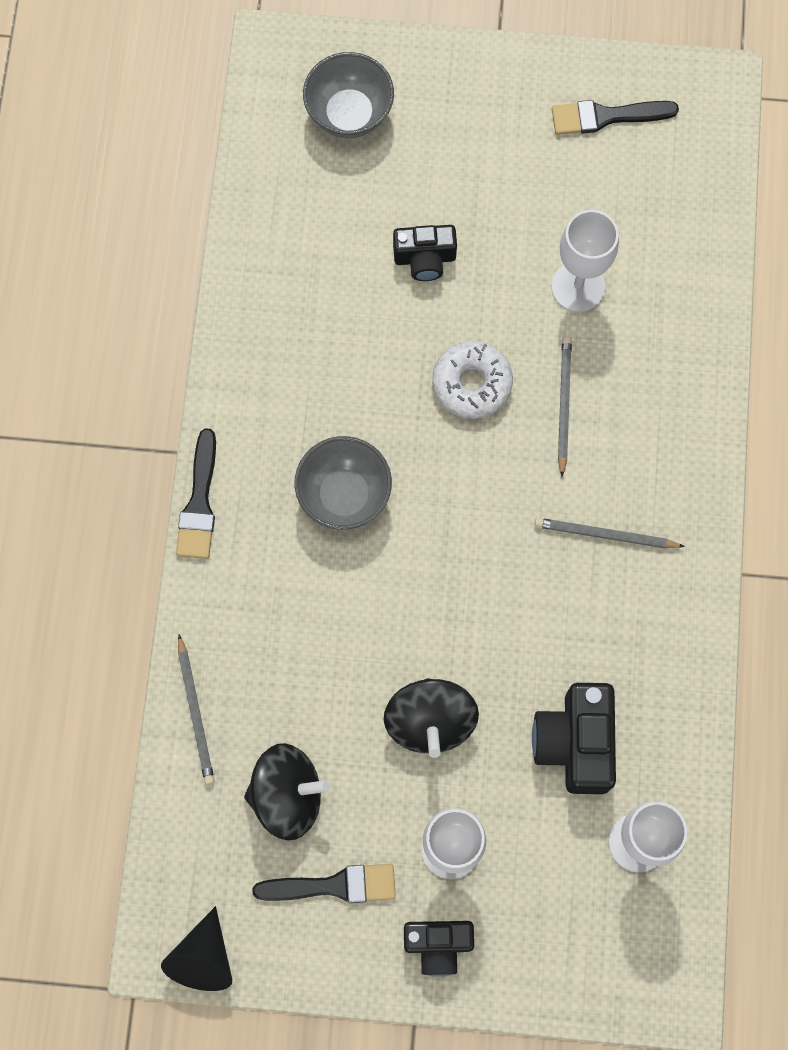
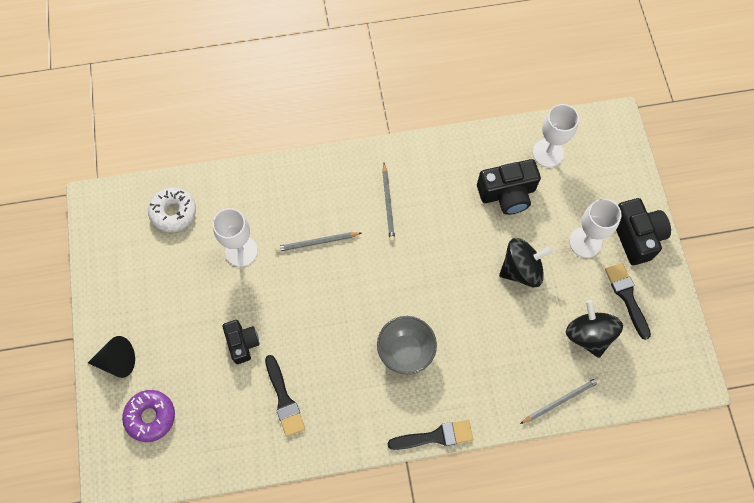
camera: 105 degrees left, 5 degrees down
black cone [161,906,232,991] -> black cone moved to [88,336,135,378]
grey bowl [303,52,394,138] -> purple donut [122,390,175,442]
black camera [404,921,474,977] -> black camera [616,198,671,265], size x1.55
white donut [432,341,513,419] -> white donut moved to [148,187,196,232]
black brush [552,100,679,135] -> black brush moved to [265,355,305,437]

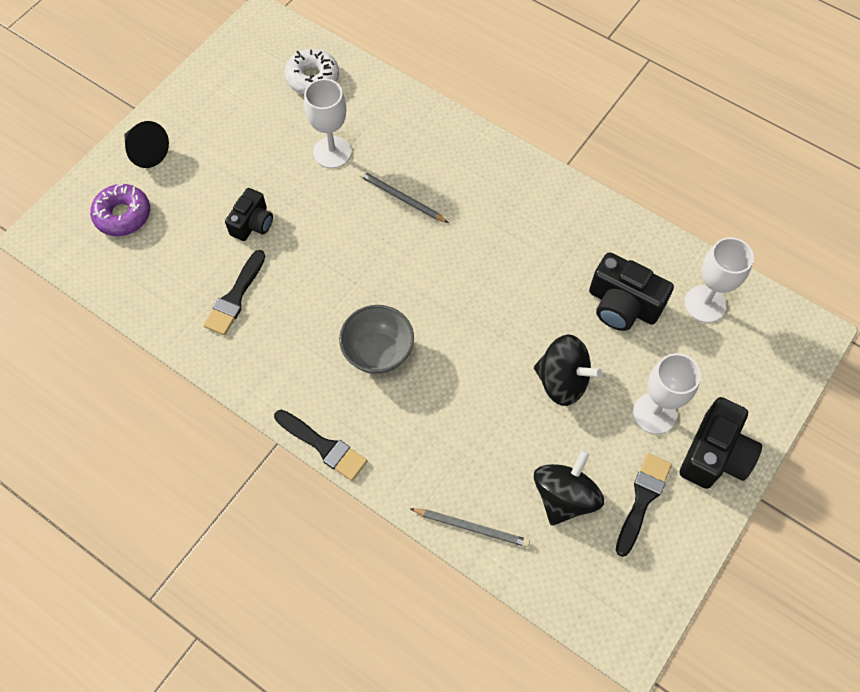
camera: 45 degrees right, 5 degrees down
grey pencil [382,163,395,242] -> none

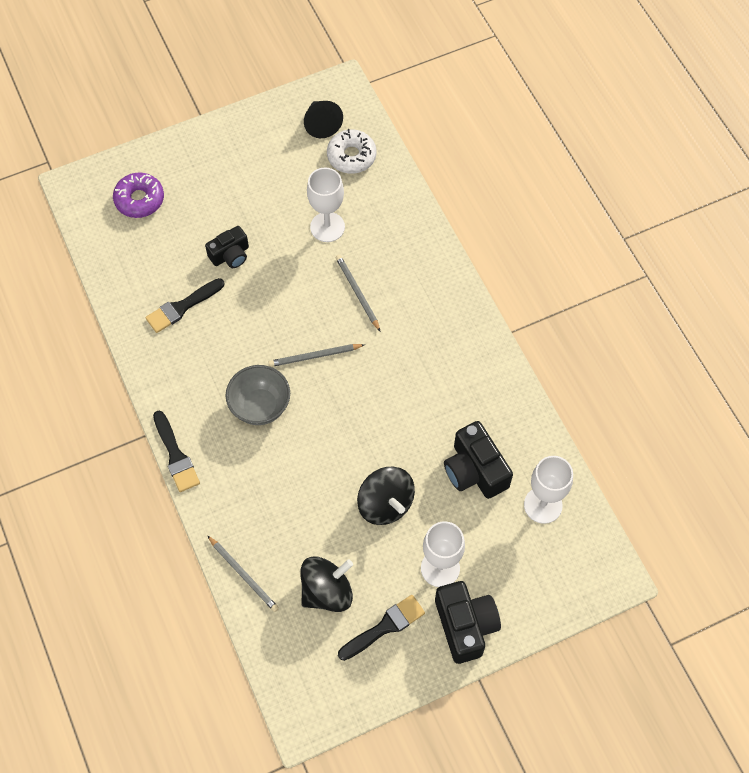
camera: 30 degrees right, 0 degrees up
black cone [124,121,169,168] -> black cone moved to [304,101,343,138]
black camera [680,397,762,489] -> black camera turned 75 degrees counterclockwise [435,581,501,664]
none -> grey pencil [268,344,364,367]

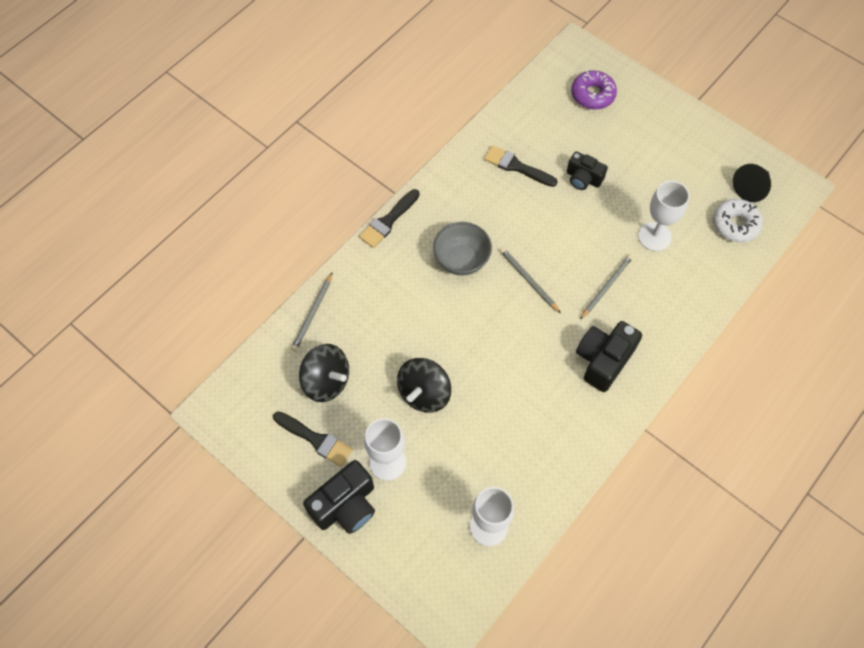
camera: 65 degrees right, 0 degrees up
black camera [444,421,513,499] -> black camera moved to [576,321,642,392]

